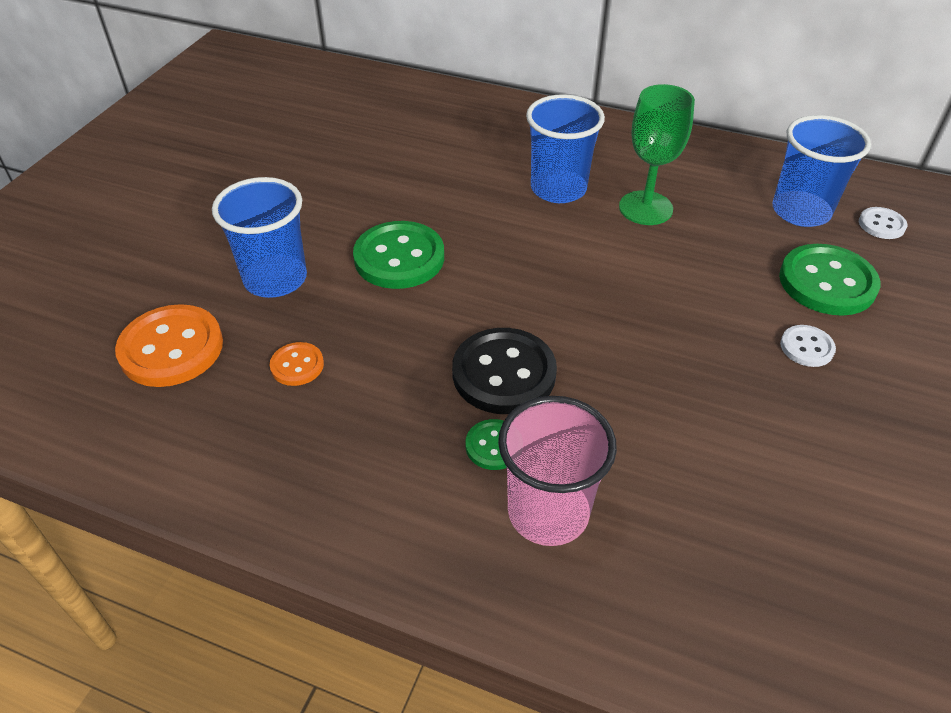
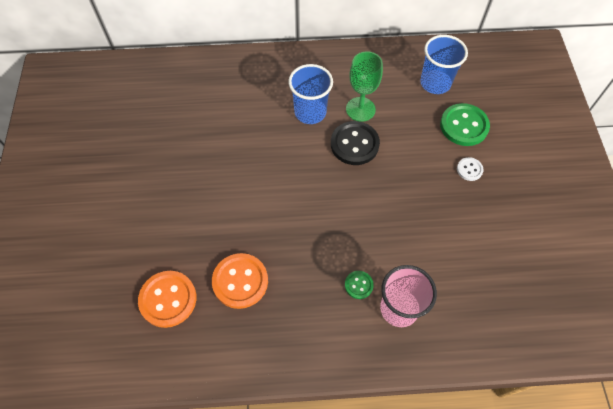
camera: 25 degrees left, 15 degrees up
blue cup [212,177,307,298] -> none
orange button [270,342,324,386] -> orange button [212,253,268,309], size x1.95
green button [353,221,444,289] -> none
black button [452,328,557,414] -> black button moved to [331,121,380,165]
white button [859,207,907,239] -> none

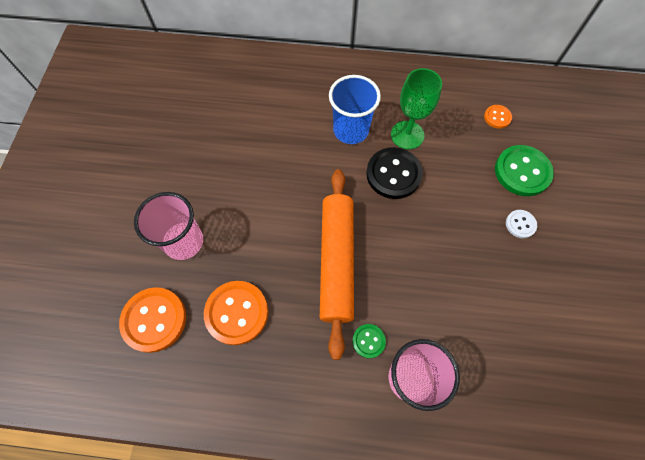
camera: 10 degrees right, 5 degrees up
blue cup [420,35,468,94] -> orange button [484,105,512,129]
none -> pink cup [134,192,203,260]
none -> orange rolling pin [320,169,354,360]

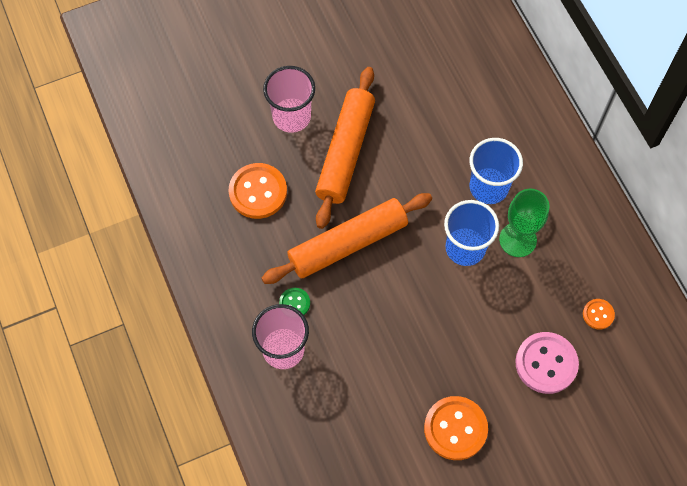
camera: 60 degrees right, 0 degrees up
orange button [119,287,186,353] -> orange button moved to [424,396,488,460]
black button [366,147,423,199] -> blue cup [444,200,499,266]
green button [495,145,554,196] -> pink button [515,332,579,394]
white button [506,210,537,238] -> none
none -> orange rolling pin [315,67,375,229]

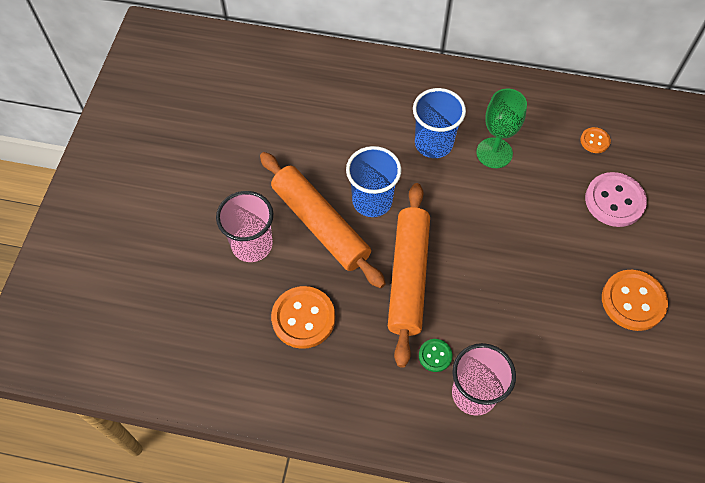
camera: 55 degrees left, 5 degrees down
blue cup [444,200,499,266] -> blue cup moved to [346,146,402,217]

